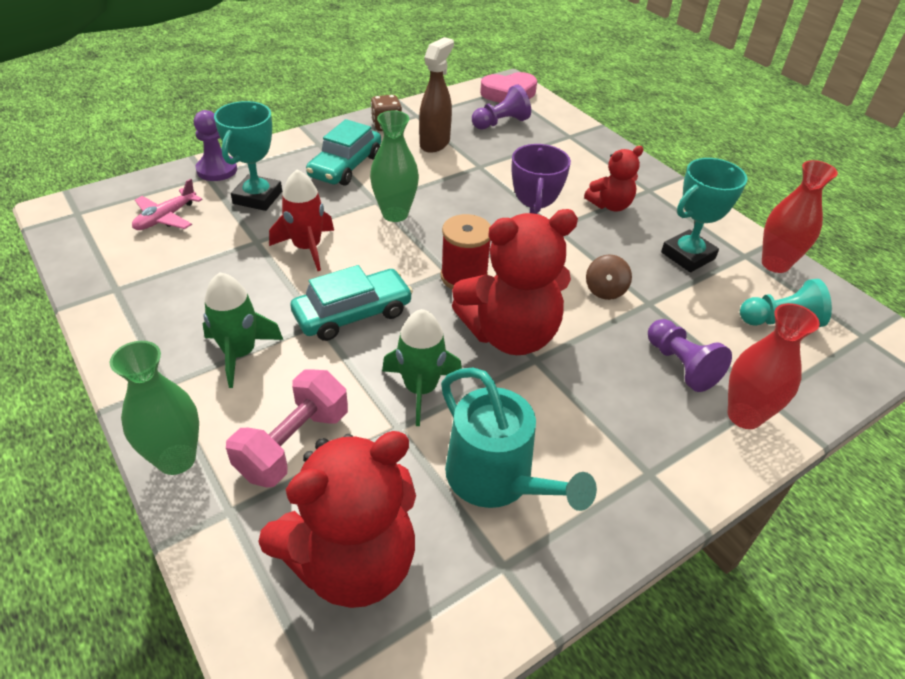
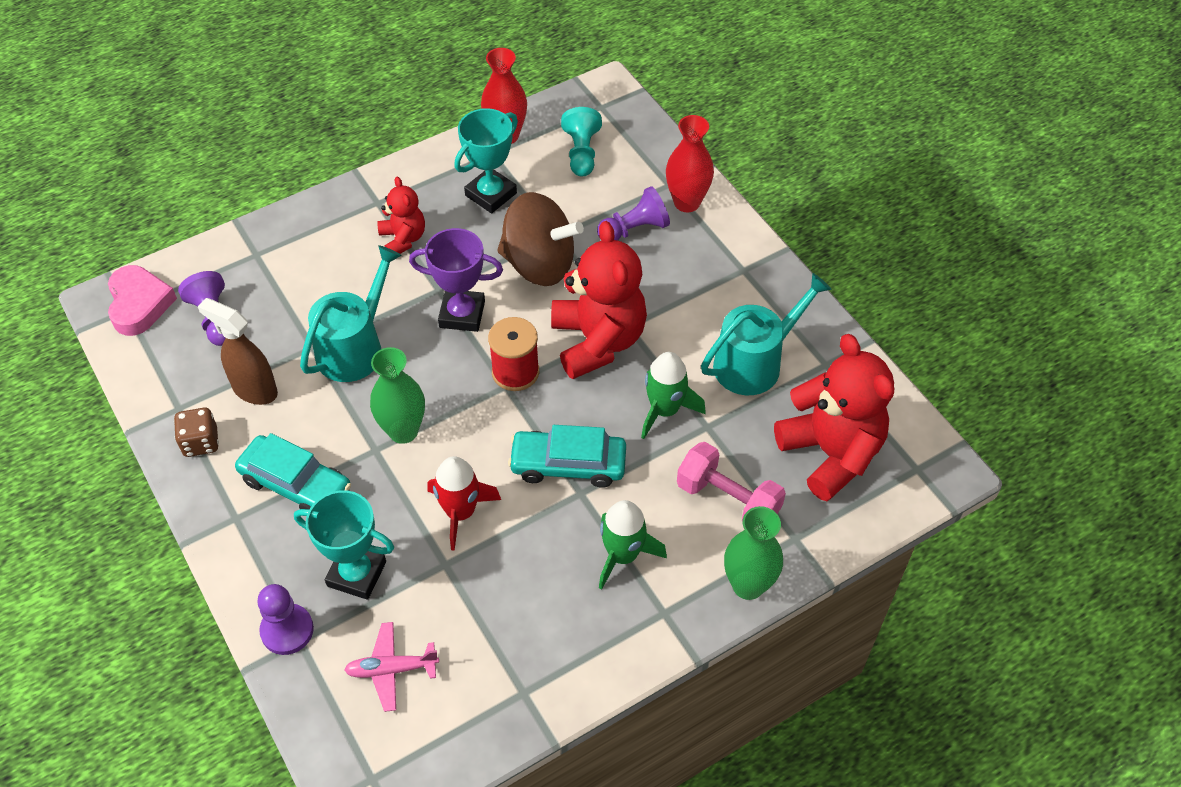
camera: 85 degrees left, 10 degrees up
pink plane [132,179,202,230] -> pink plane turned 135 degrees clockwise [344,622,439,712]
turquoise car [290,265,413,341] -> turquoise car turned 60 degrees counterclockwise [508,425,626,488]
brown spinning top [586,255,632,300] -> brown spinning top [497,192,584,286], size x2.24
turquoise trophy [661,158,747,272] -> turquoise trophy turned 75 degrees clockwise [454,108,518,213]
none -> turquoise watering can [300,245,402,382]

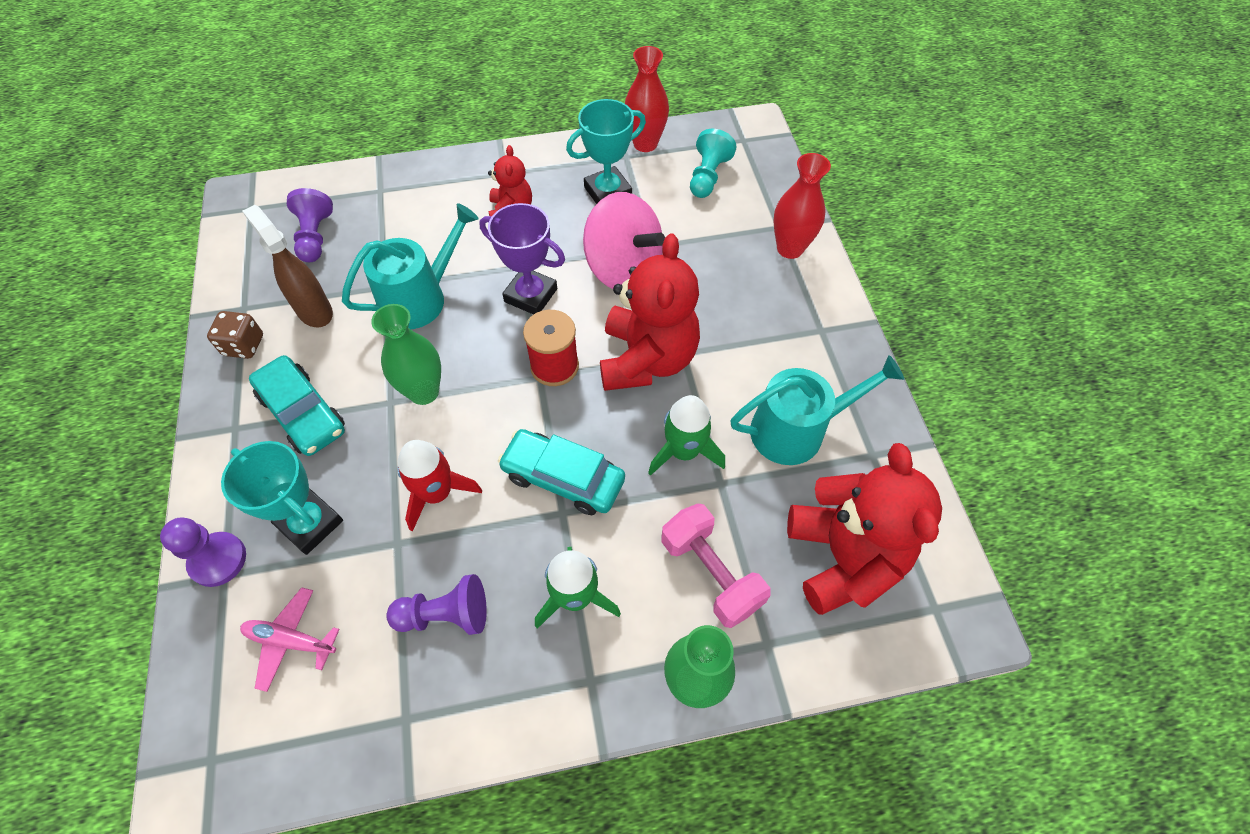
camera: 20 degrees right, 5 degrees up
pink heart [108,265,177,336] -> none
brown spinning top [497,192,584,286] -> pink spinning top [583,192,665,289]
purple pawn [597,186,670,240] -> purple pawn moved to [386,574,487,635]

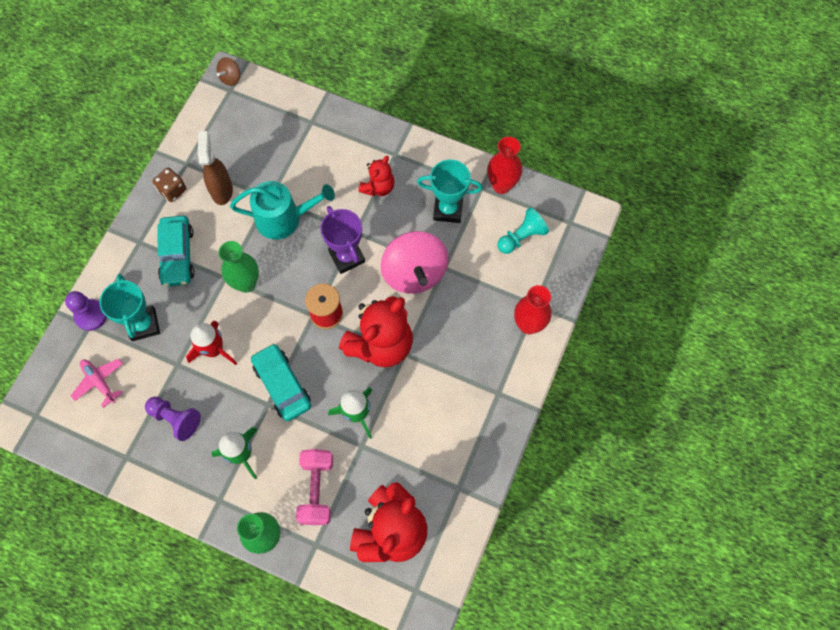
camera: 35 degrees right, 10 degrees up
purple pawn [287,188,333,262] -> none
turquoise watering can [731,355,904,465] -> none
none -> brown spinning top [217,57,240,86]

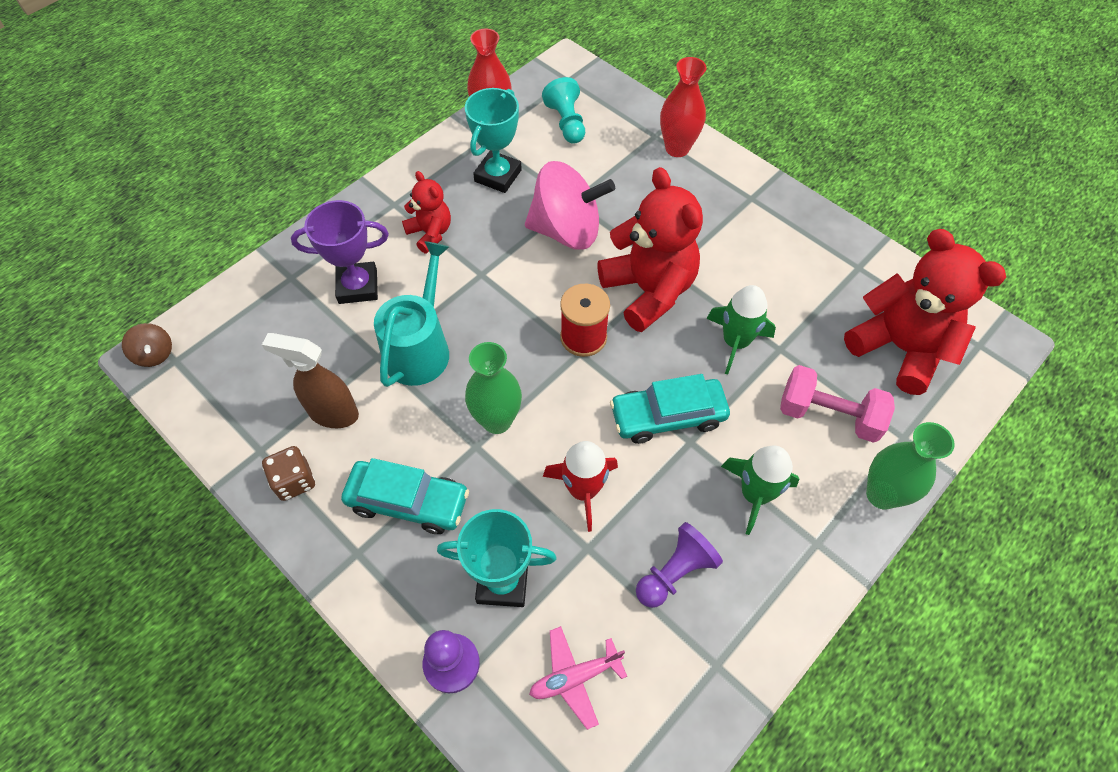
camera: 70 degrees left, 10 degrees down
purple trophy [320,206,365,274] -> purple trophy moved to [291,200,389,304]

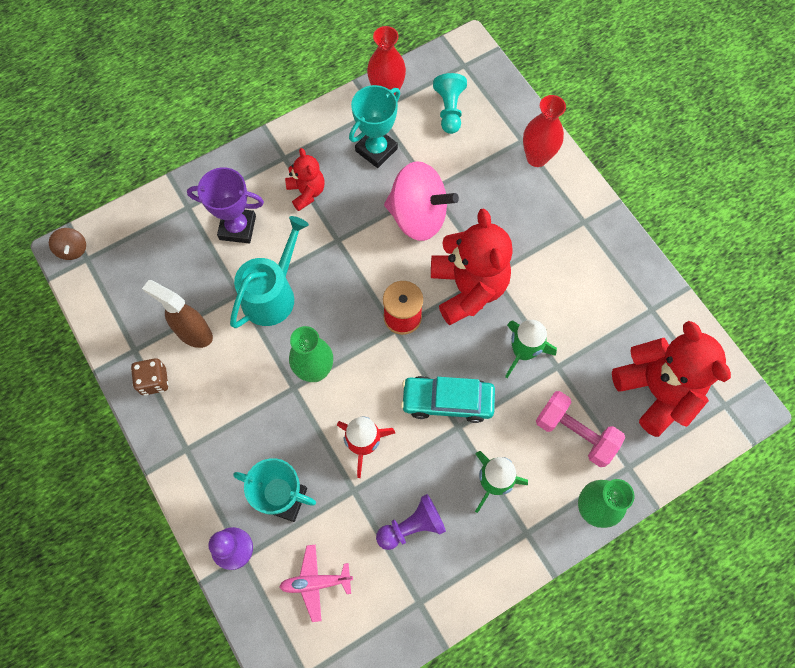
camera: 15 degrees right, 10 degrees up
turquoise car [341,458,469,534] -> none

